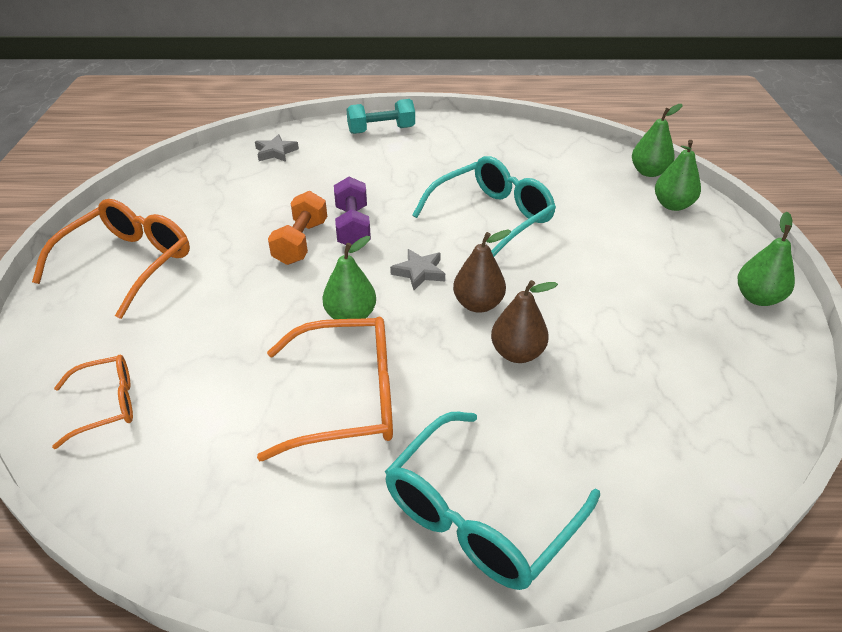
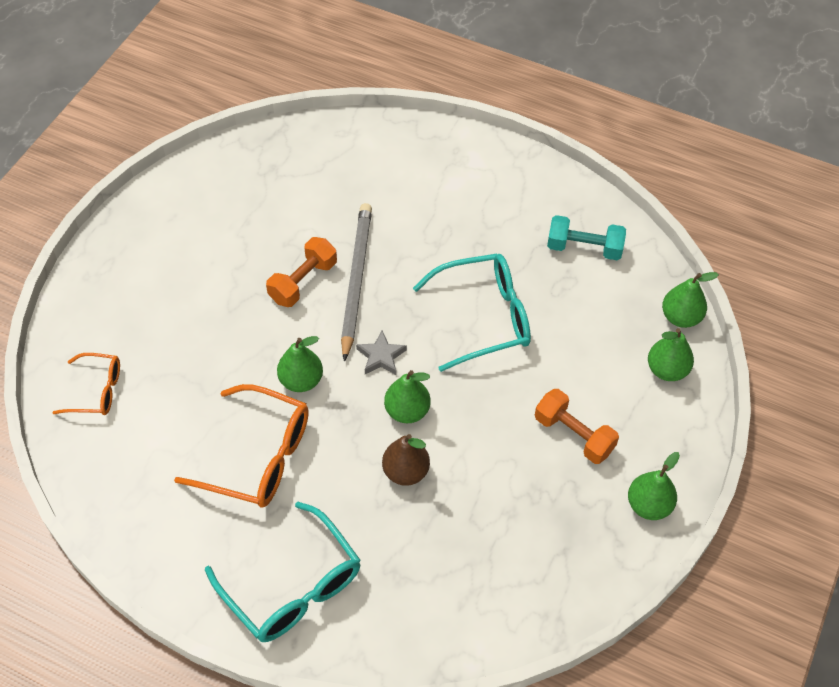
camera: 25 degrees right, 15 degrees up
orange glasses [32,199,190,319] -> none
grey star [255,134,299,162] -> none
purple dumbbell [334,177,371,245] -> grey pencil [341,203,372,362]
turquoise dumbbell [346,99,415,134] -> turquoise dumbbell moved to [547,215,626,260]
turquoise glasses [385,412,600,590] -> turquoise glasses turned 105 degrees counterclockwise [205,502,361,642]
brown pear [453,229,511,313] -> green pear [384,370,431,423]
none -> orange dumbbell [535,389,619,464]

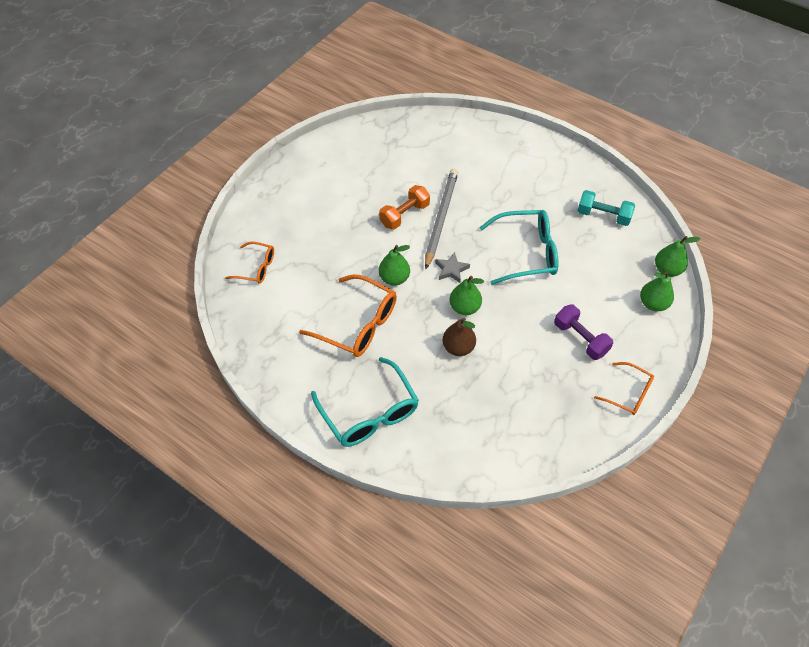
camera: 10 degrees right, 0 degrees up
orange dumbbell [535,389,619,464] -> purple dumbbell [554,304,613,360]
green pear [628,452,680,520] -> orange glasses [594,362,654,415]

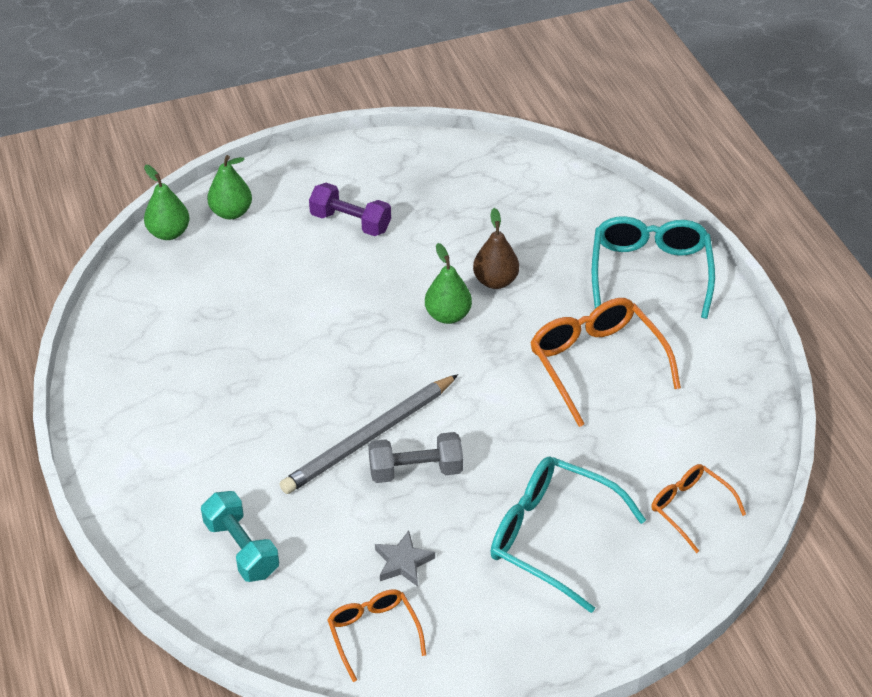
camera: 145 degrees left, 10 degrees down
orange dumbbell [379,185,430,230] -> grey dumbbell [368,432,463,483]
green pear [379,245,410,286] -> none
grey star [435,252,470,283] -> grey star moved to [375,530,435,587]
turquoise glasses [479,210,559,285] -> turquoise glasses moved to [491,457,646,613]
purple dumbbell [554,304,613,360] -> purple dumbbell turned 60 degrees counterclockwise [309,183,391,236]
turquoise dumbbell [577,190,635,226] -> turquoise dumbbell moved to [201,491,279,582]
orange glasses [594,362,654,415] -> orange glasses moved to [327,589,426,682]

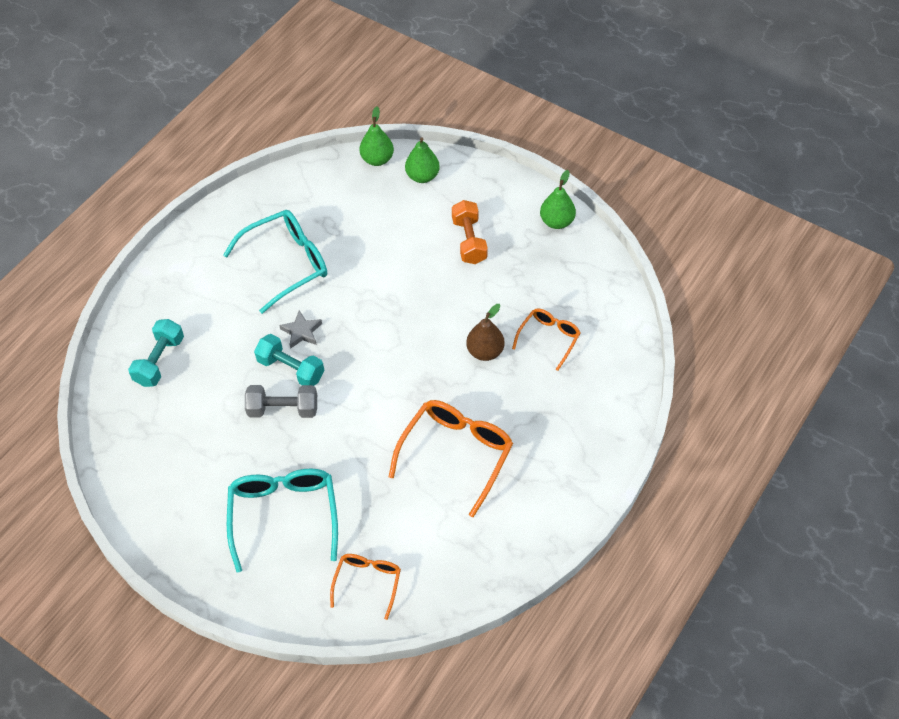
camera: 55 degrees right, 10 degrees up
grey pencil [280,374,458,494] -> turquoise dumbbell [254,334,324,386]
purple dumbbell [309,183,391,236] -> orange dumbbell [452,200,488,264]
orange glasses [327,589,426,682] -> orange glasses moved to [512,308,580,371]
grey dumbbell [368,432,463,483] -> grey dumbbell turned 45 degrees counterclockwise [245,385,317,418]
grey star [375,530,435,587] -> grey star moved to [279,310,322,349]
green pear [425,243,472,324] -> green pear moved to [540,170,576,229]
turquoise glasses [592,216,715,319] -> turquoise glasses moved to [223,210,327,314]

